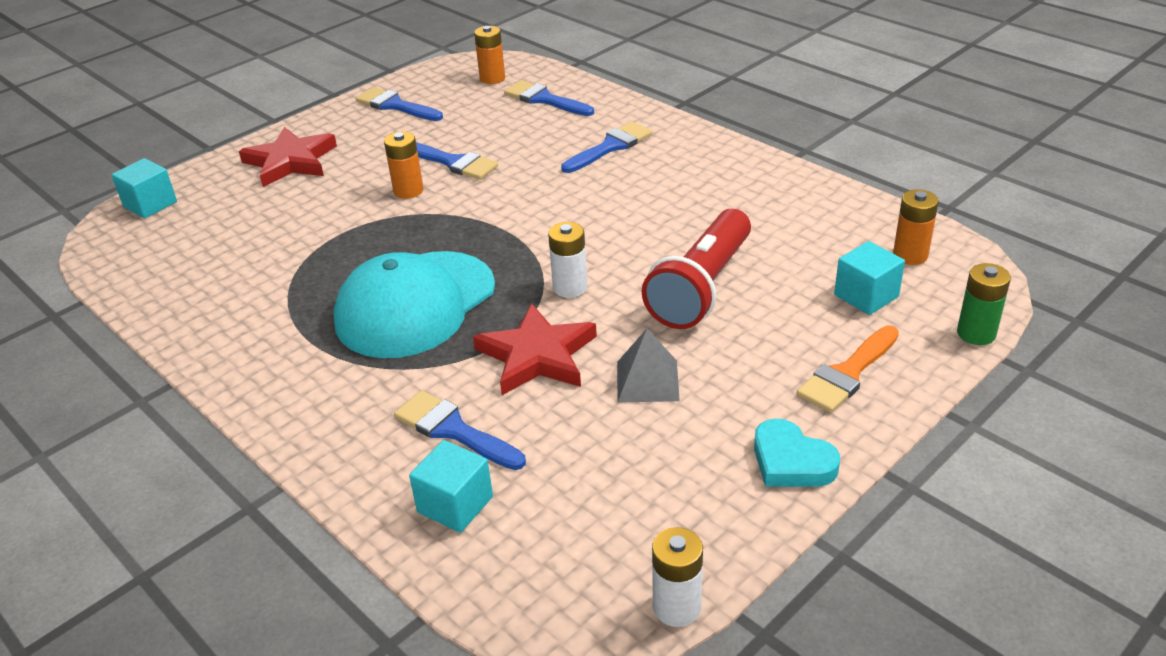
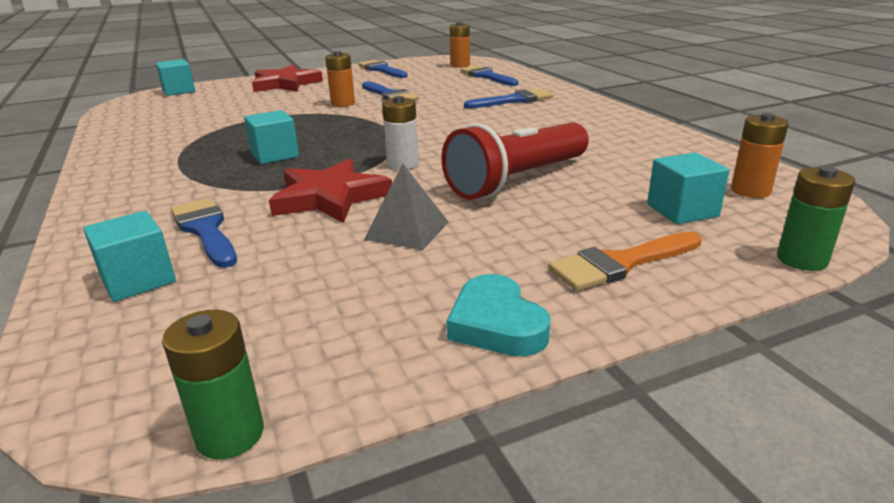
camera: 20 degrees right, 10 degrees down
turquoise cap [334,251,495,358] -> turquoise cube [244,110,299,164]
white battery [652,527,703,627] -> green battery [162,310,264,460]

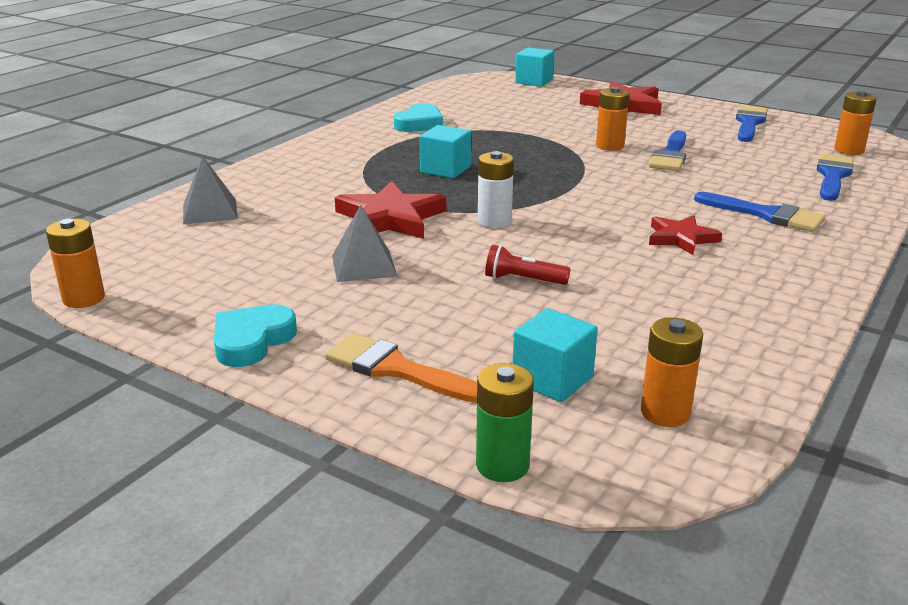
camera: 55 degrees right, 0 degrees up
turquoise cube [83,211,176,302] -> grey pyramid [183,156,238,224]
green battery [162,310,264,460] -> orange battery [46,219,105,308]
blue brush [171,198,237,268] -> none
red flashlight [441,122,589,200] -> red flashlight [485,245,571,285], size x0.44
none -> turquoise heart [394,104,443,132]
none -> red star [649,215,722,255]

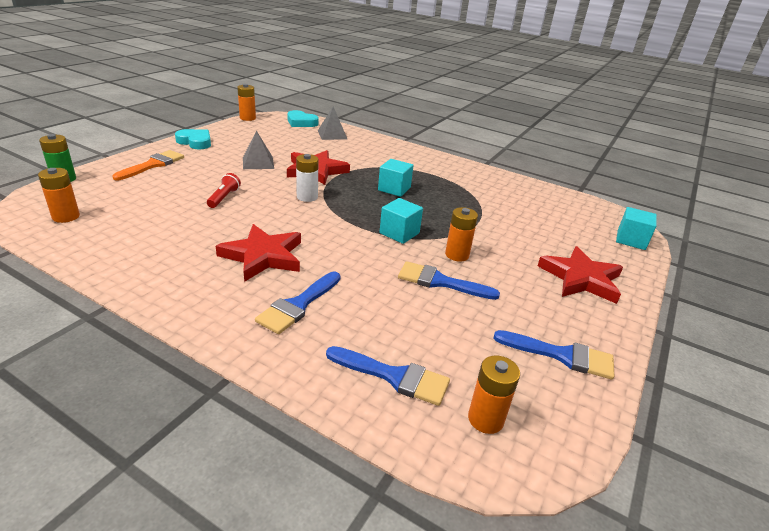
camera: 85 degrees right, 5 degrees up
turquoise heart [394,104,443,132] -> turquoise heart moved to [288,110,319,127]
turquoise cube [513,308,598,402] -> turquoise cube moved to [380,198,423,244]
red star [649,215,722,255] -> red star [216,224,301,282], size x1.61

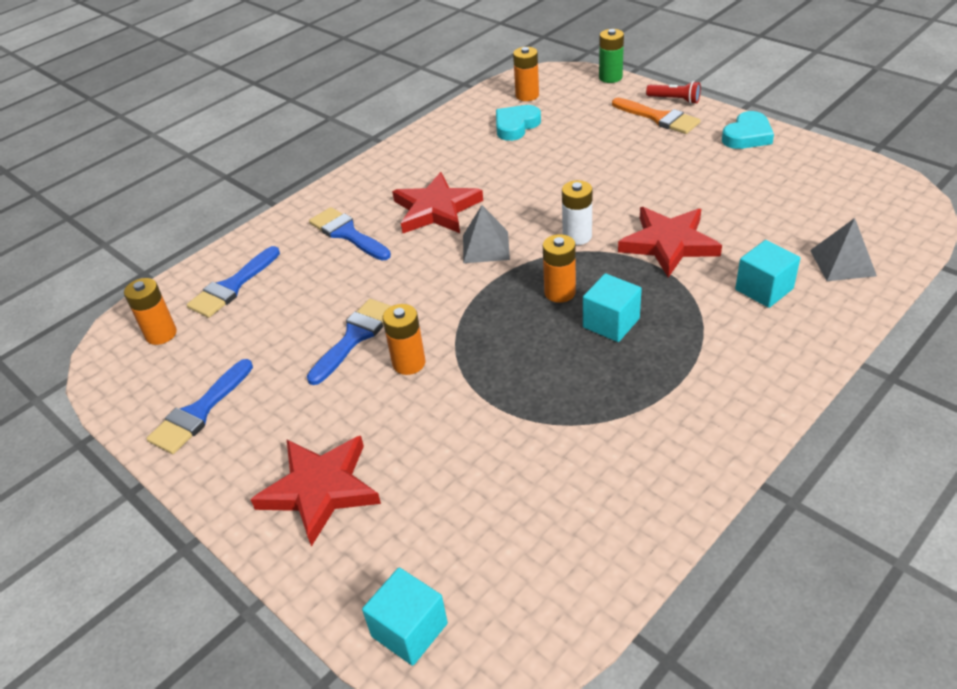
camera: 110 degrees right, 10 degrees up
red flashlight [207,173,241,208] -> red flashlight moved to [646,81,701,104]
orange battery [237,84,256,121] -> orange battery moved to [543,234,576,303]
grey pyramid [243,130,274,169] -> grey pyramid moved to [463,205,510,263]
turquoise heart [288,110,319,127] -> turquoise heart moved to [496,105,541,141]
turquoise cube [380,198,423,244] -> turquoise cube moved to [735,240,800,308]

